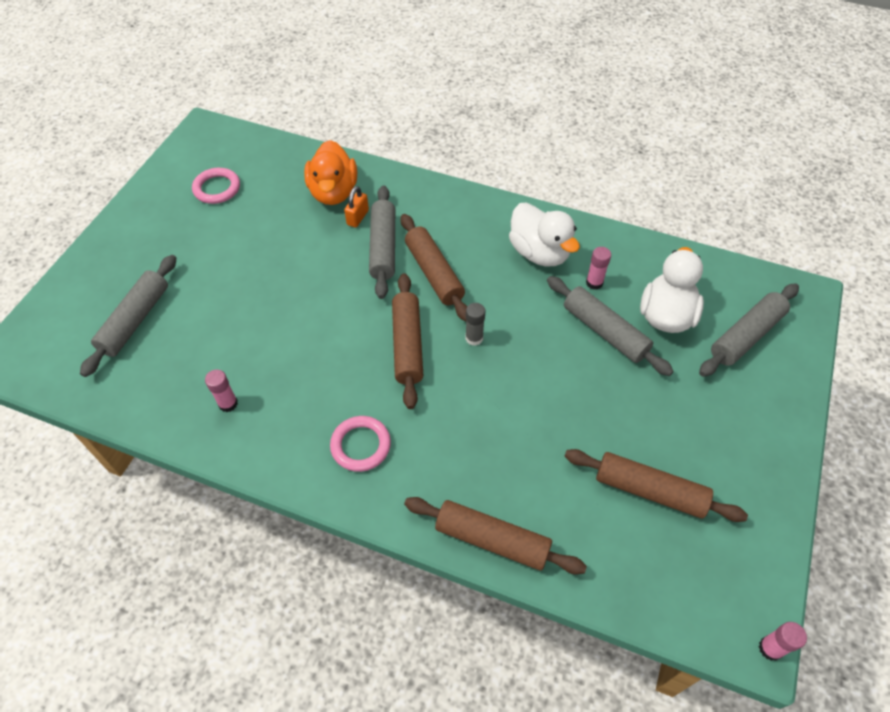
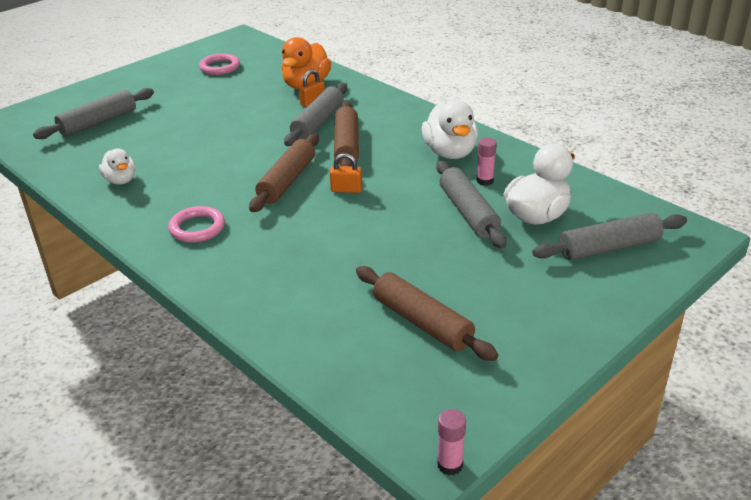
camera: 25 degrees right, 20 degrees down
pink glue stick [205,370,238,412] -> white duck [99,148,135,184]
brown rolling pin [404,497,587,574] -> none
grey glue stick [465,303,486,346] -> orange padlock [330,153,362,193]

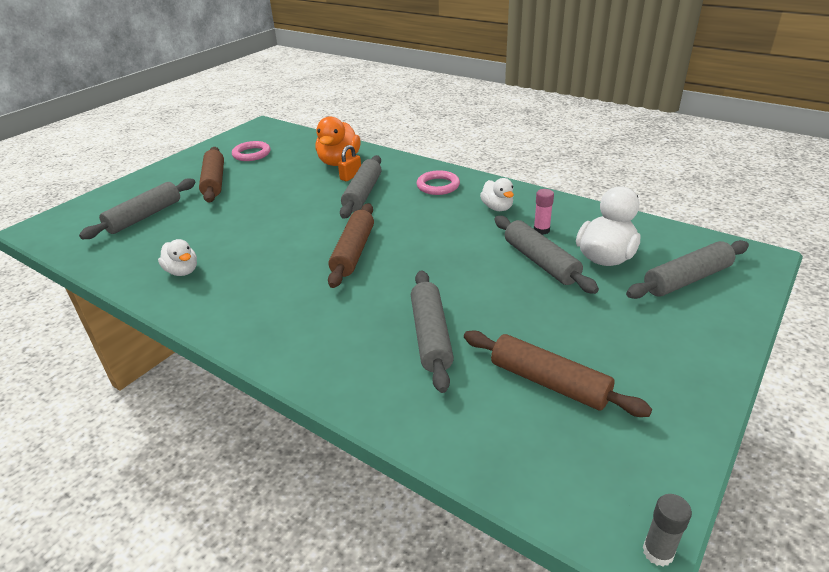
camera: 10 degrees left, 0 degrees up
pink ring [168,206,225,243] -> pink ring moved to [417,170,460,195]
orange padlock [330,153,362,193] -> none
brown rolling pin [334,101,359,166] -> brown rolling pin moved to [199,147,224,203]
white duck [422,100,478,159] -> white duck [480,178,514,211], size x0.61
pink glue stick [437,409,466,475] -> grey glue stick [643,494,692,567]
none -> grey rolling pin [411,270,454,393]

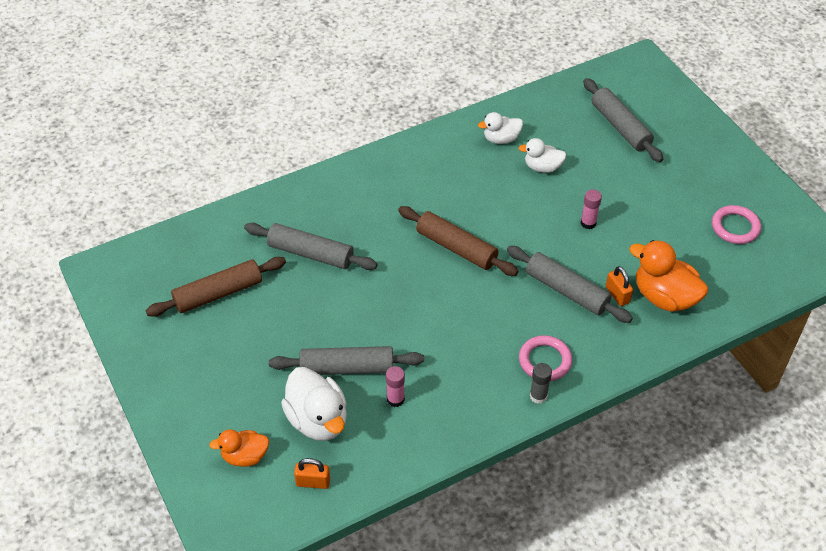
camera: 115 degrees right, 15 degrees up
brown rolling pin [199,147,224,203] -> none
white duck [480,178,514,211] -> white duck moved to [519,138,566,173]
grey rolling pin [626,240,749,299] -> orange duck [209,429,269,467]
grey glue stick [643,494,692,567] -> grey glue stick moved to [530,363,552,404]
none -> orange padlock [294,458,330,489]
none -> pink glue stick [581,189,602,229]

